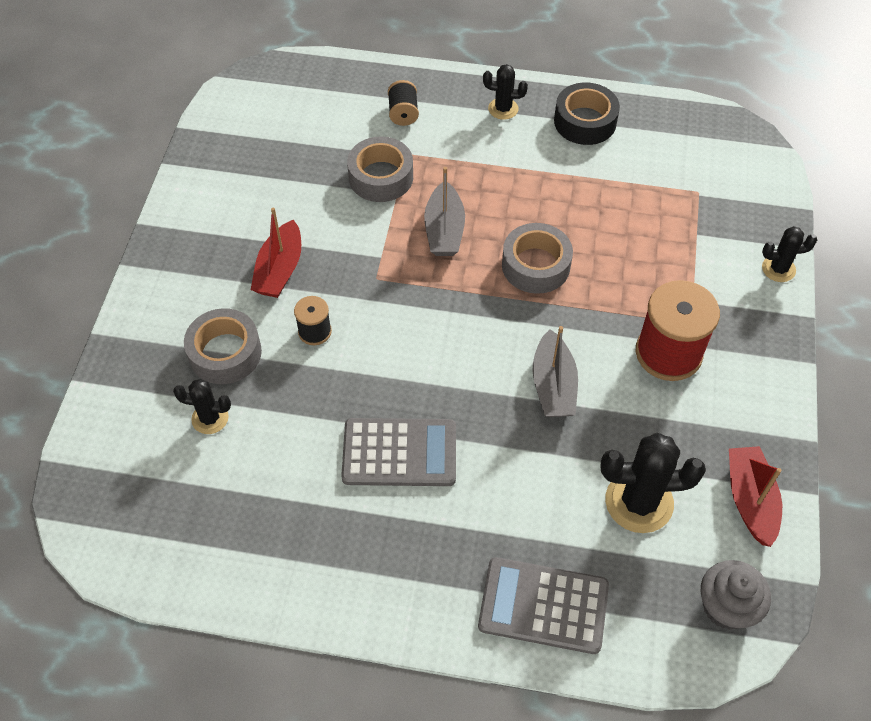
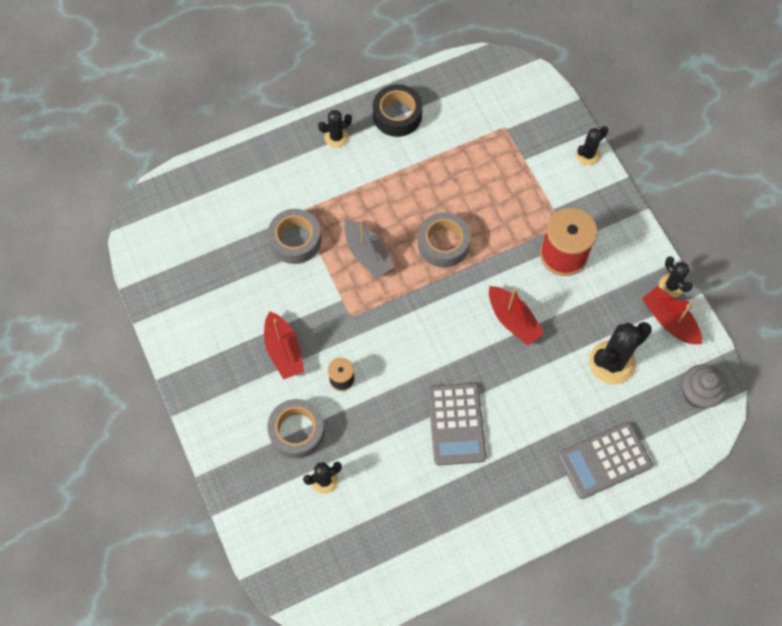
camera: 35 degrees left, 10 degrees up
grey calculator [341,418,456,486] -> grey calculator turned 120 degrees clockwise [428,383,486,465]
black spool [388,80,419,126] -> none
grey boat [533,326,578,417] -> red boat [489,286,545,346]
none -> black cactus [659,256,693,297]

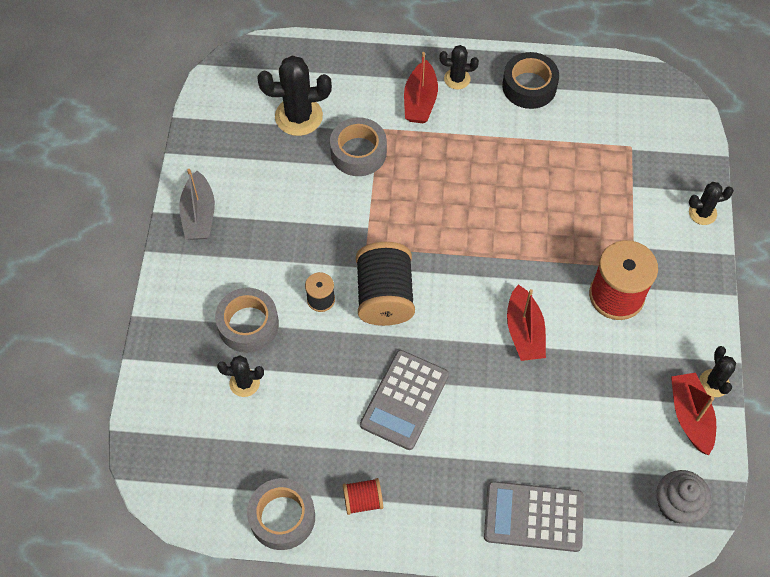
camera: 30 degrees right, 5 degrees down
red boat [264,311,304,379] -> red boat moved to [404,52,438,124]
grey boat [344,219,394,278] -> grey boat moved to [179,169,215,240]
grey tape [418,212,471,268] -> grey tape moved to [247,478,315,550]
black cactus [589,322,652,384] -> black cactus moved to [257,56,332,136]
none -> red spool [343,478,383,515]
none -> black spool [356,242,415,326]

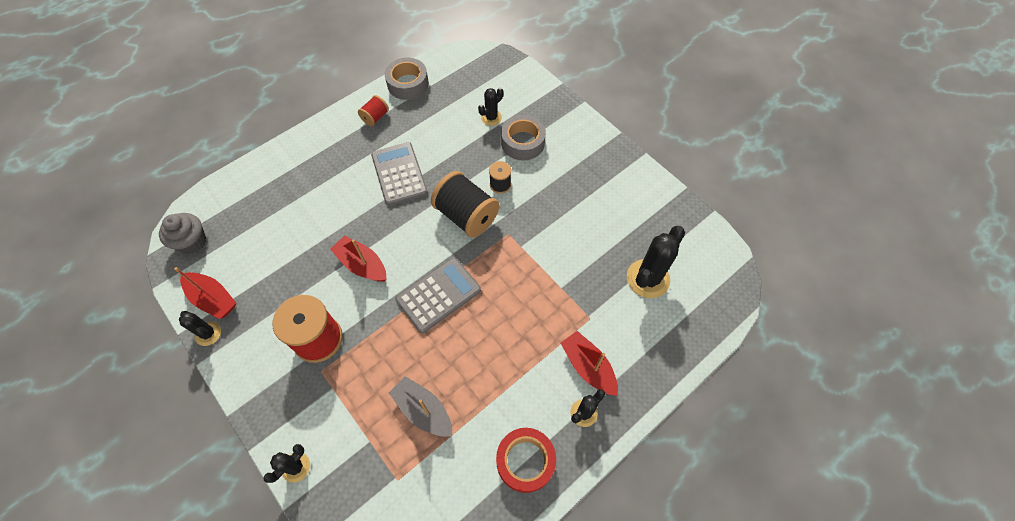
camera: 135 degrees right, 0 degrees up
grey boat [179,169,215,240] -> grey boat moved to [389,376,452,436]
grey tape [330,117,387,176] -> none
grey calculator [484,481,584,552] -> grey calculator moved to [395,258,481,333]
black tape [502,52,559,109] -> red tape [496,428,556,493]

